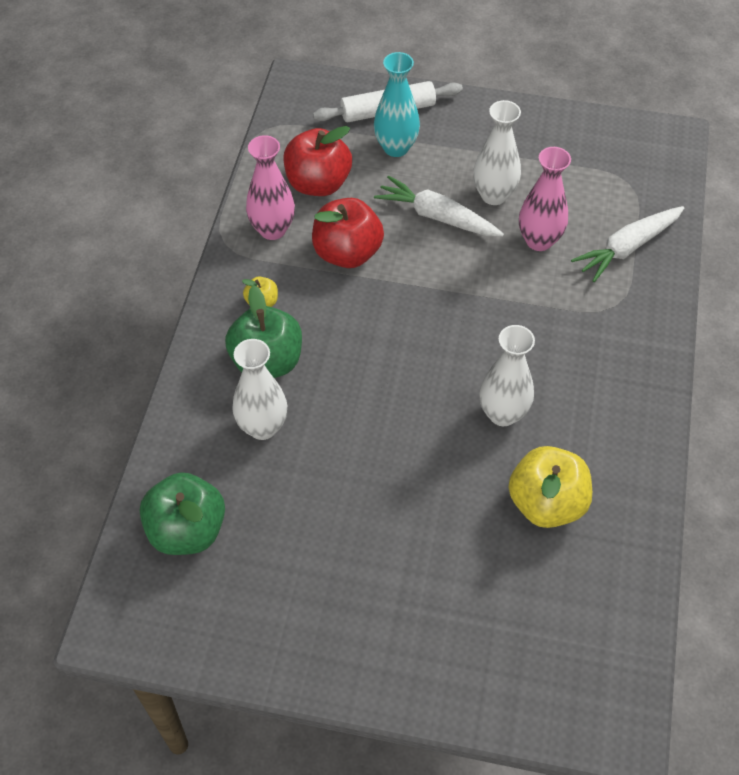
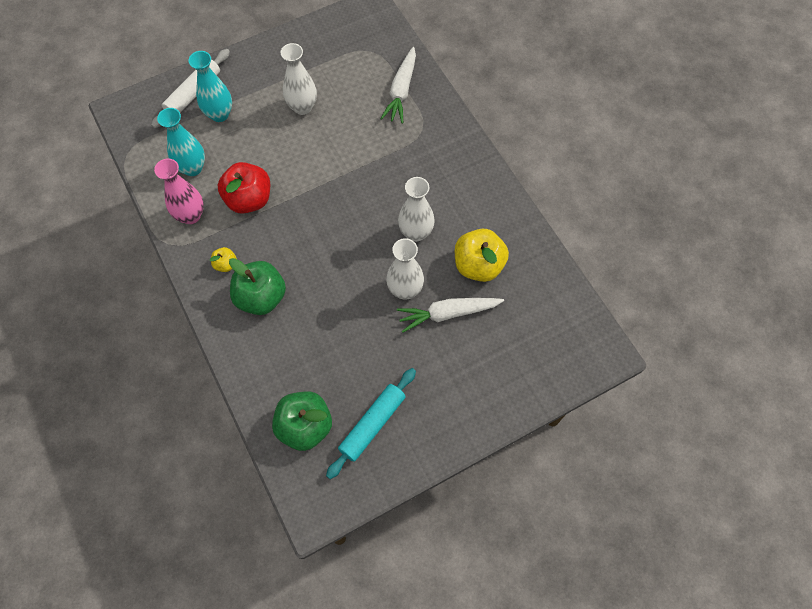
camera: 40 degrees left, 10 degrees up
white vase [232,339,287,440] -> white vase moved to [386,238,424,299]
red apple [284,126,352,196] -> turquoise vase [157,108,205,176]
white carrot [374,175,504,236] -> white carrot moved to [397,298,504,333]
pink vase [519,147,571,251] -> none
none -> turquoise rolling pin [326,368,416,479]

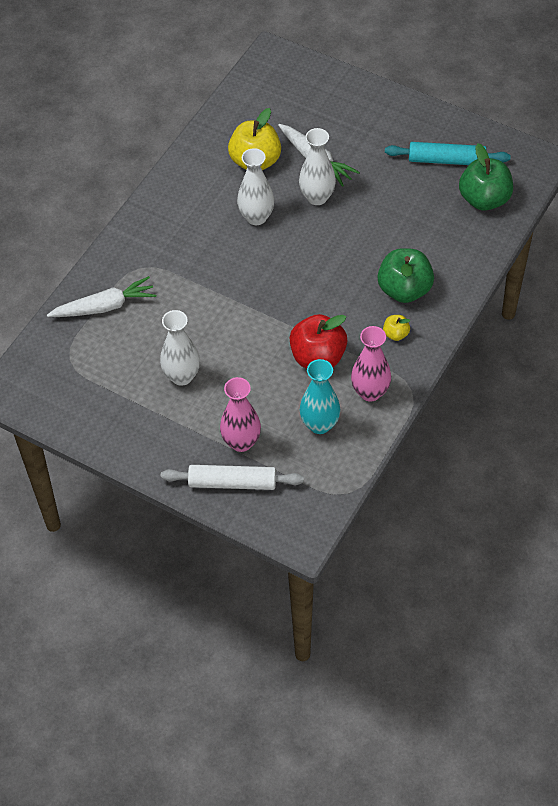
camera: 120 degrees left, 10 degrees down
turquoise vase [189,51,232,122] -> pink vase [220,377,261,452]

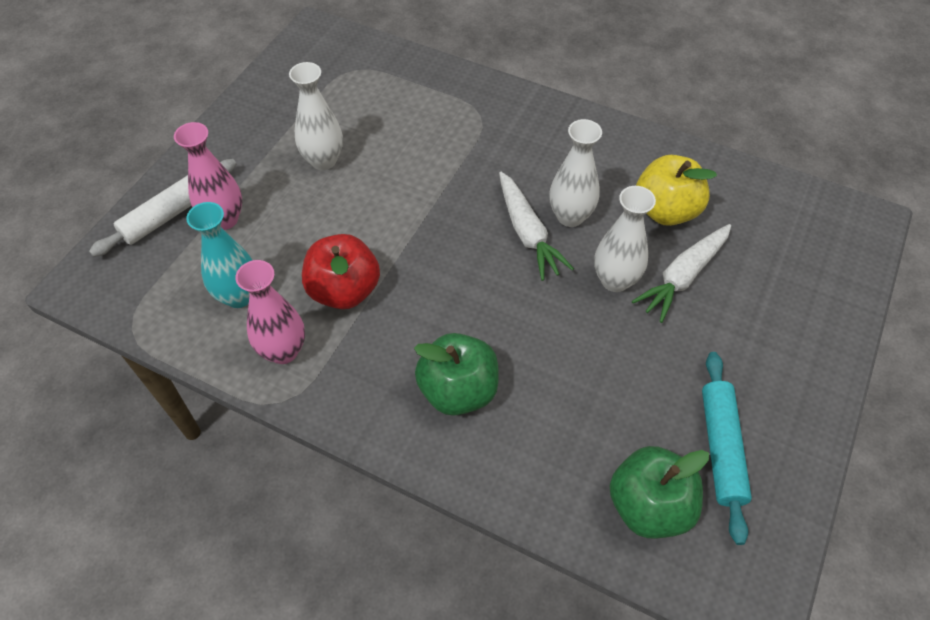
camera: 85 degrees right, 0 degrees up
white carrot [47,276,156,317] -> white carrot moved to [499,172,574,281]
white rolling pin [161,465,304,490] -> white rolling pin turned 45 degrees clockwise [89,159,236,257]
yellow apple [383,315,410,341] -> none

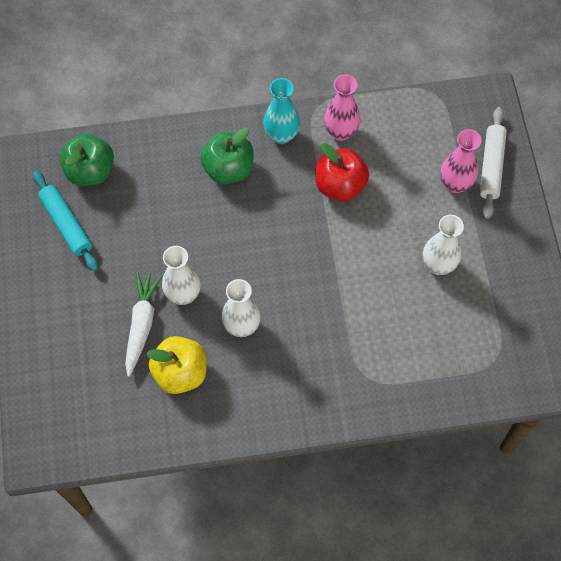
camera: 145 degrees right, 10 degrees up
turquoise vase [186,202,252,308] -> turquoise vase moved to [263,78,300,144]
white carrot [499,172,574,281] -> none

